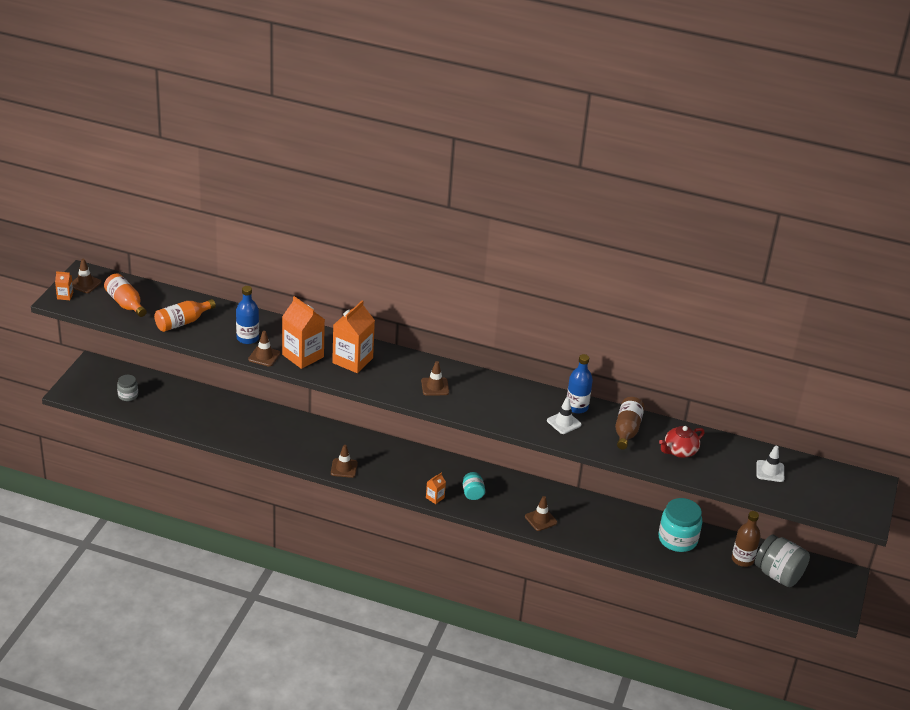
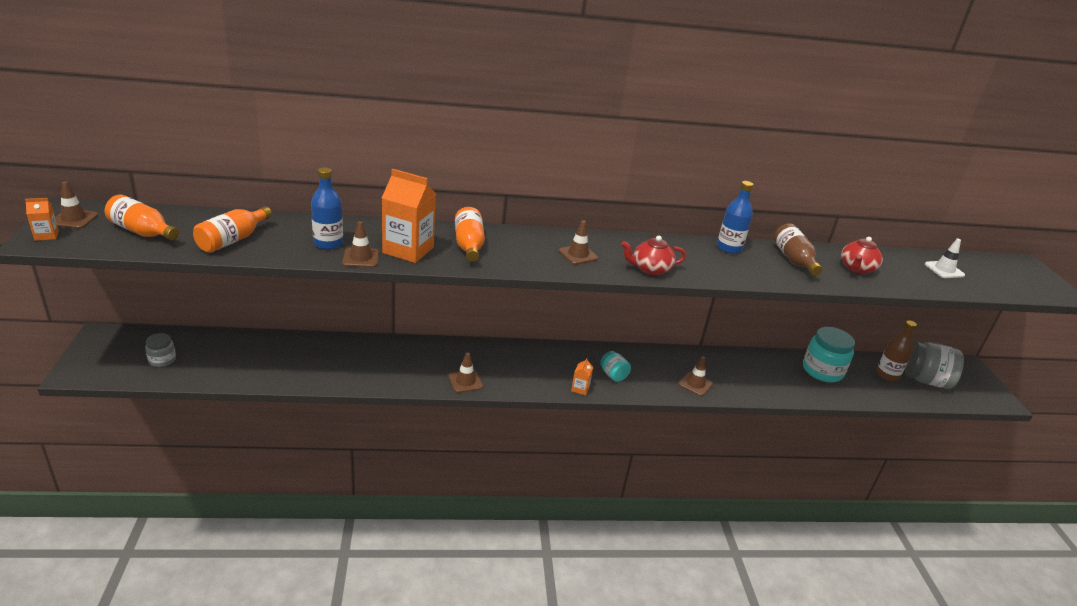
camera: 25 degrees left, 5 degrees down
orange carton [332,301,375,373] -> orange bottle [455,207,485,262]
white traffic cone [547,397,581,434] -> none
none -> red teapot [621,236,686,276]

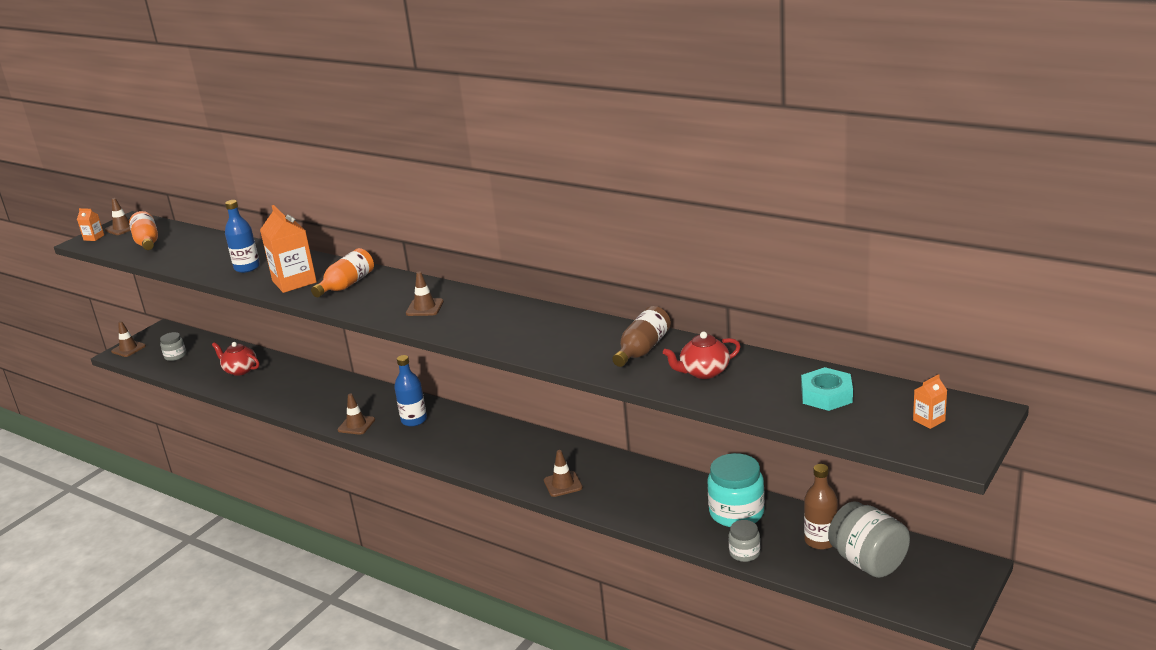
camera: 45 degrees right, 5 degrees down
orange bottle [193,206,272,253] -> none
brown traffic cone [342,221,379,268] -> brown traffic cone moved to [111,321,146,357]
orange carton [571,358,593,395] -> orange carton moved to [913,374,947,429]
turquoise jar [600,351,631,382] -> none
red teapot [621,236,686,276] -> red teapot moved to [212,342,259,376]
blue bottle [717,181,753,254] -> blue bottle moved to [394,355,427,426]
white traffic cone [925,238,965,278] -> turquoise nut [801,367,853,411]
none -> grey jar [729,520,760,562]

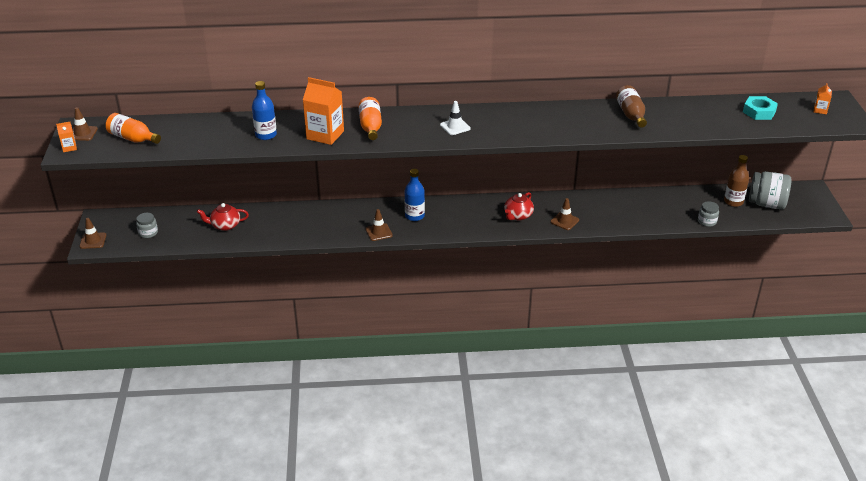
camera: 40 degrees left, 10 degrees up
brown traffic cone [406,271,444,316] -> white traffic cone [440,101,471,135]
red teapot [663,332,741,379] -> red teapot moved to [504,192,534,221]
turquoise jar [707,453,765,527] -> none

